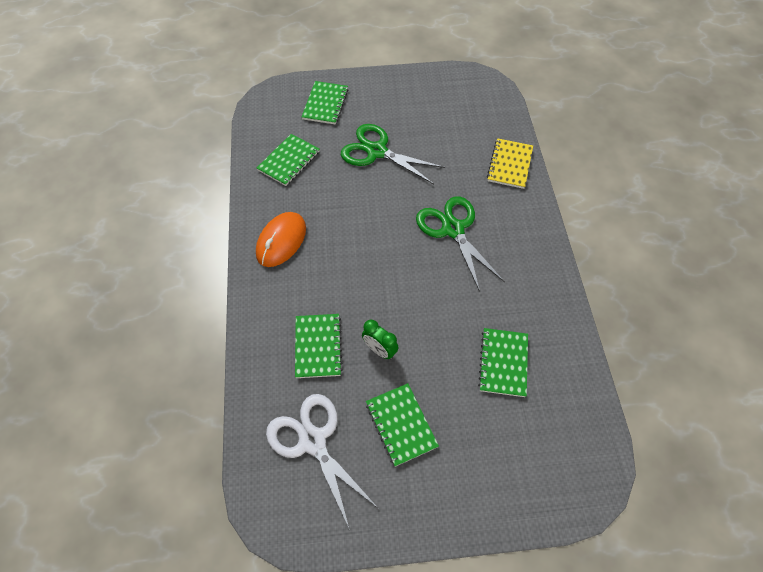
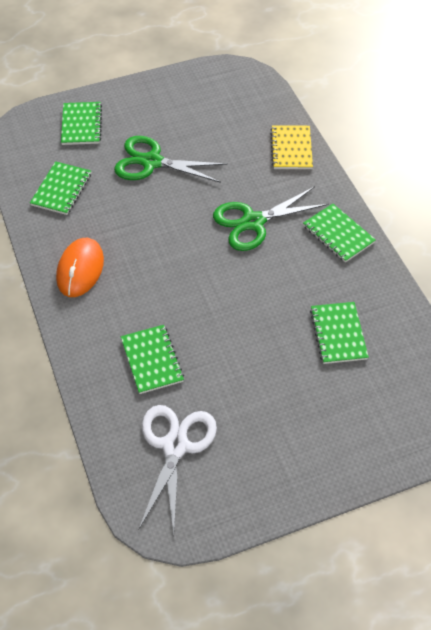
camera: 15 degrees left, 5 degrees down
white scissors [266,394,379,530] -> white scissors turned 60 degrees clockwise [138,405,217,534]
green clock [362,320,399,359] -> none
green notebook [366,383,439,467] -> green notebook moved to [303,204,376,263]
green scissors [416,196,505,292] -> green scissors turned 75 degrees counterclockwise [213,186,329,251]

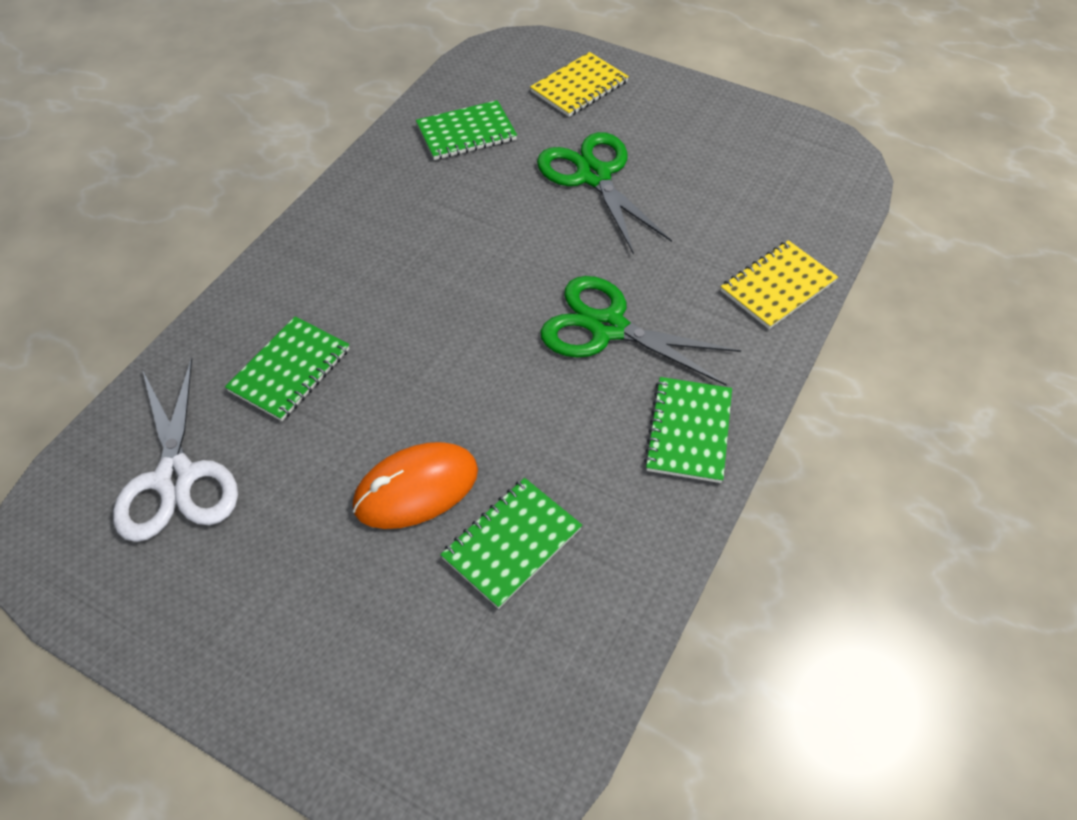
camera: 50 degrees right, 0 degrees up
orange mouse [56,238,104,297] -> orange mouse moved to [353,442,478,529]
green notebook [61,102,102,145] -> yellow notebook [530,52,629,117]
white scissors [138,405,217,534] -> white scissors turned 105 degrees clockwise [113,357,238,542]

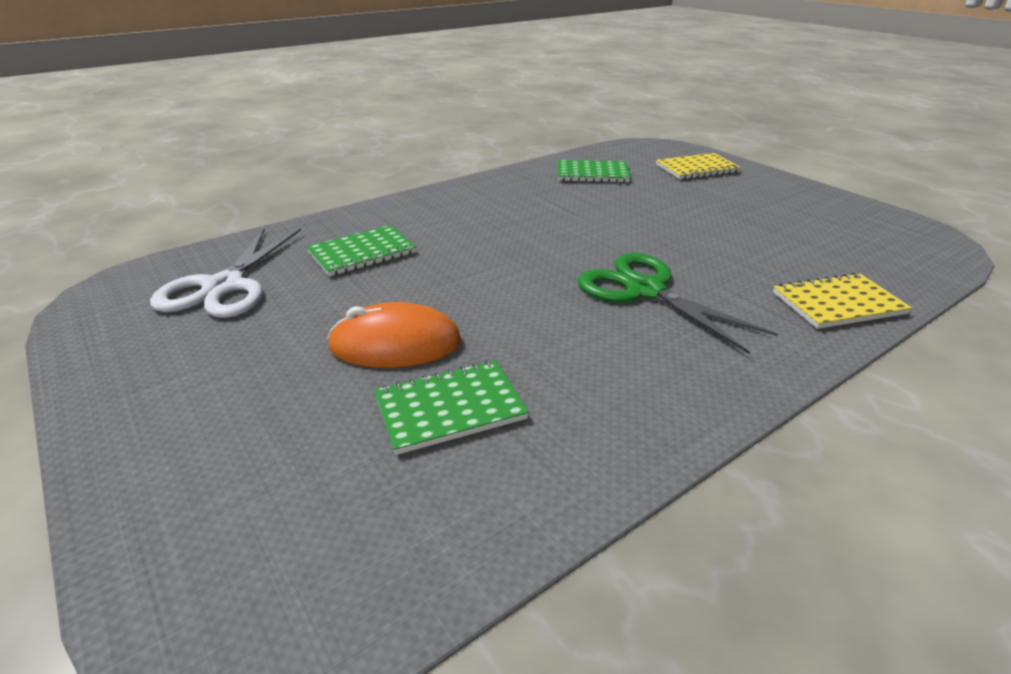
camera: 25 degrees right, 20 degrees down
green scissors [537,132,672,255] -> none
green notebook [644,377,732,483] -> none

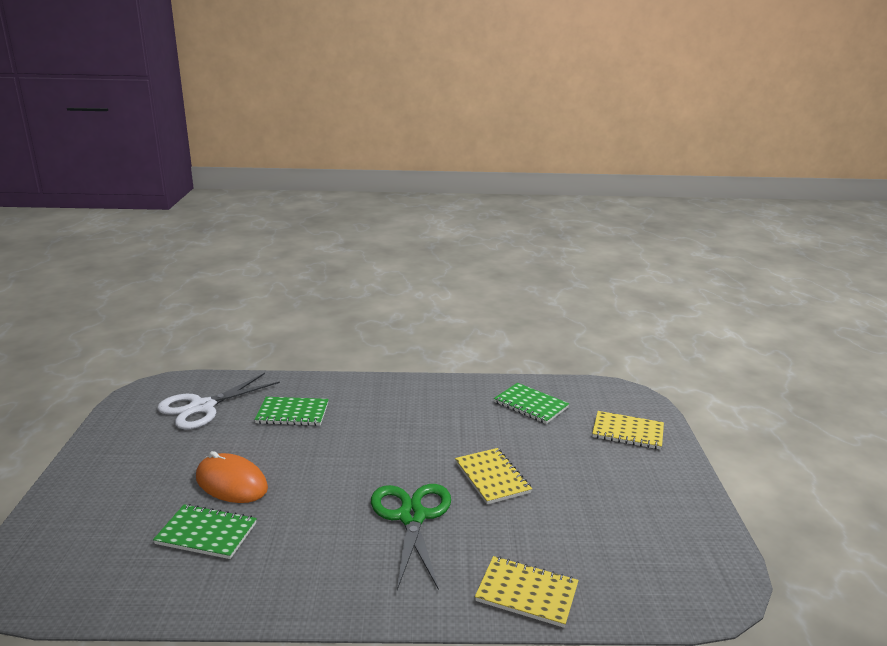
camera: 35 degrees right, 10 degrees down
none -> yellow notebook [455,448,532,504]

